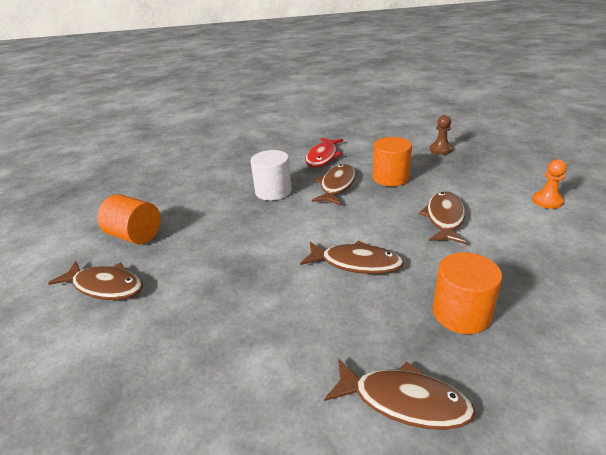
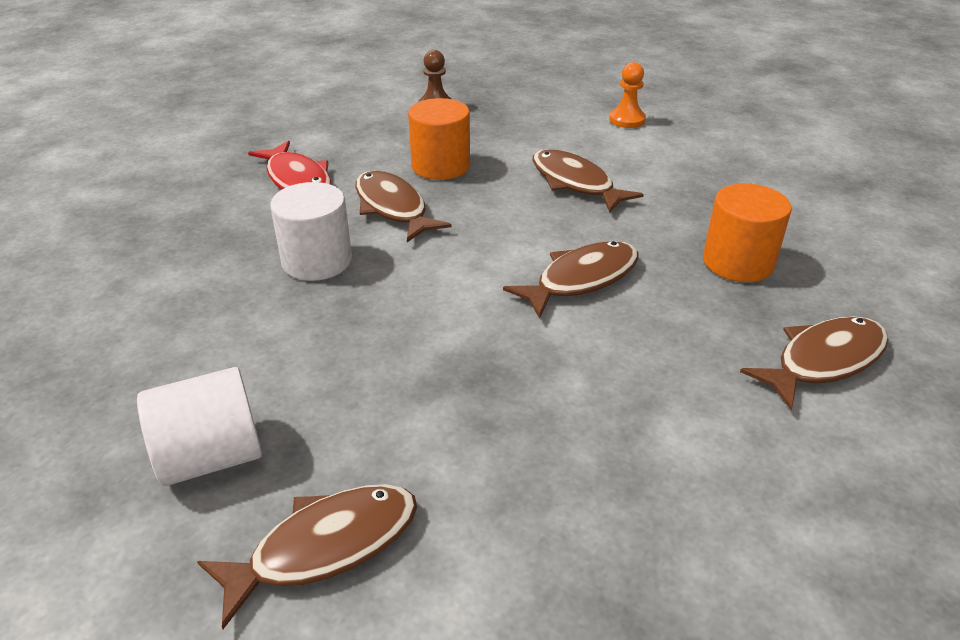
camera: 55 degrees left, 5 degrees up
orange cylinder [97,194,161,245] -> white cylinder [137,367,262,486]

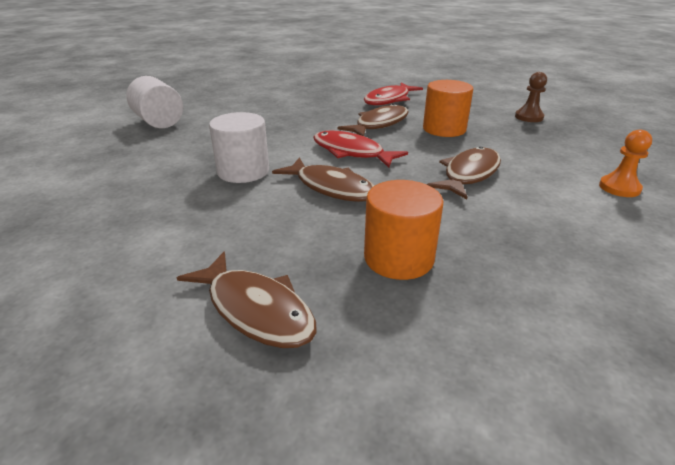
camera: 75 degrees right, 5 degrees down
brown fish [197,484,417,629] -> none
white cylinder [270,182,352,281] -> white cylinder moved to [209,112,269,183]
none -> red fish [313,130,408,168]

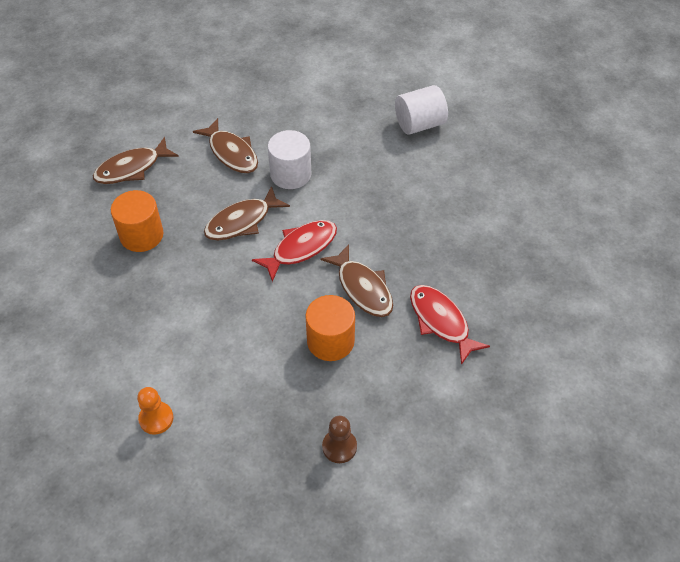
camera: 105 degrees right, 20 degrees up
brown fish [427,146,501,199] -> brown fish moved to [193,118,258,173]

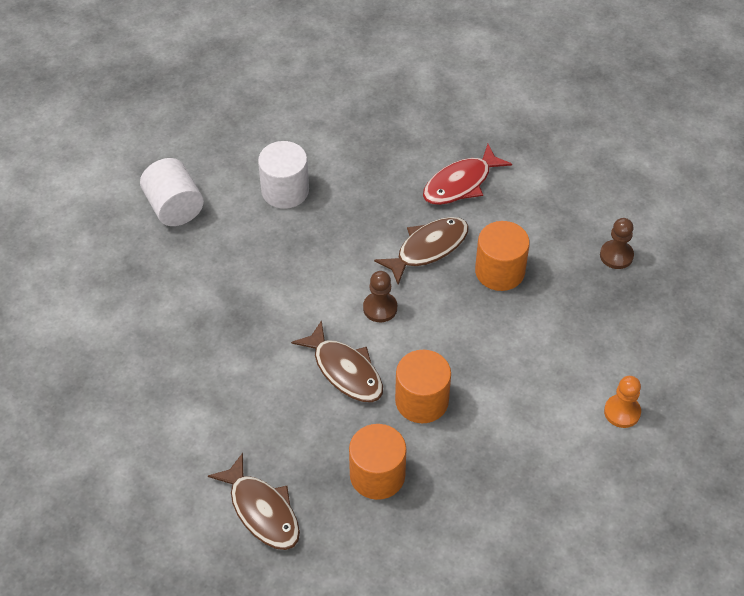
camera: 95 degrees left, 0 degrees up
brown fish [193,118,258,173] -> none
red fish [252,220,337,282] -> brown pawn [363,271,397,322]
white cylinder [268,130,311,189] -> white cylinder moved to [258,141,309,209]
none -> orange cylinder [395,350,451,423]

